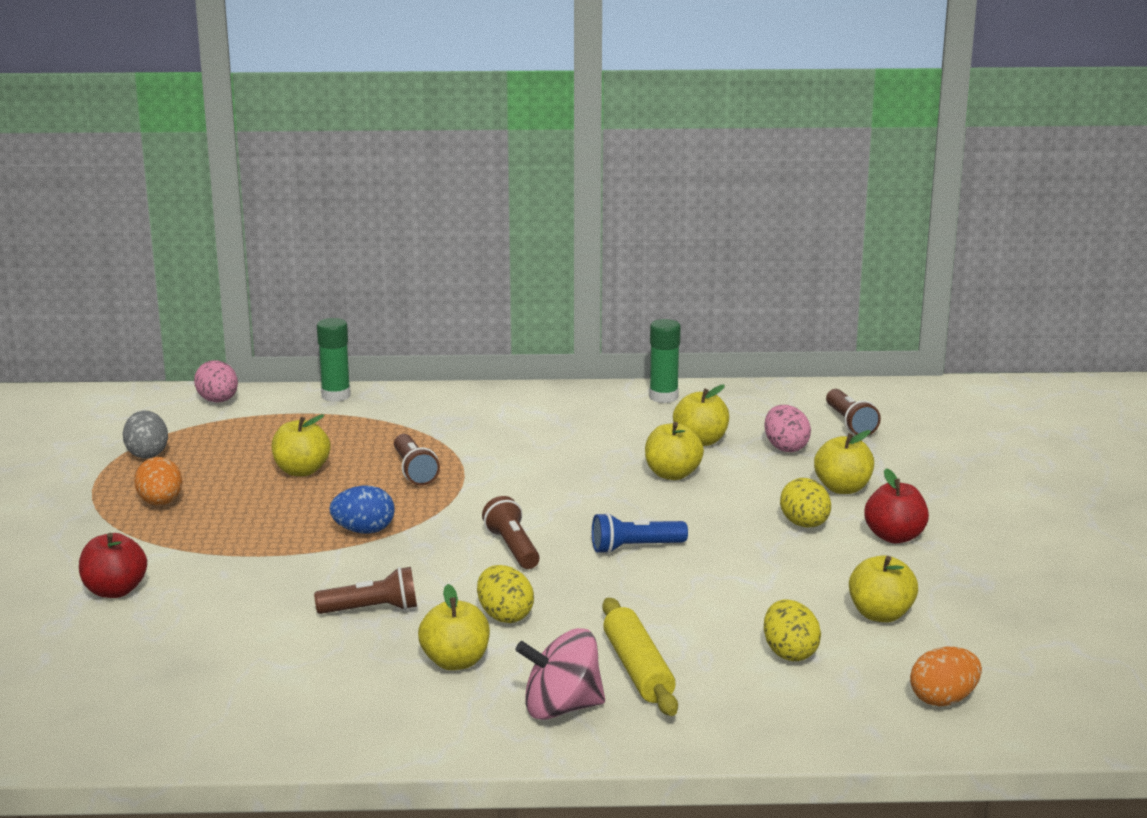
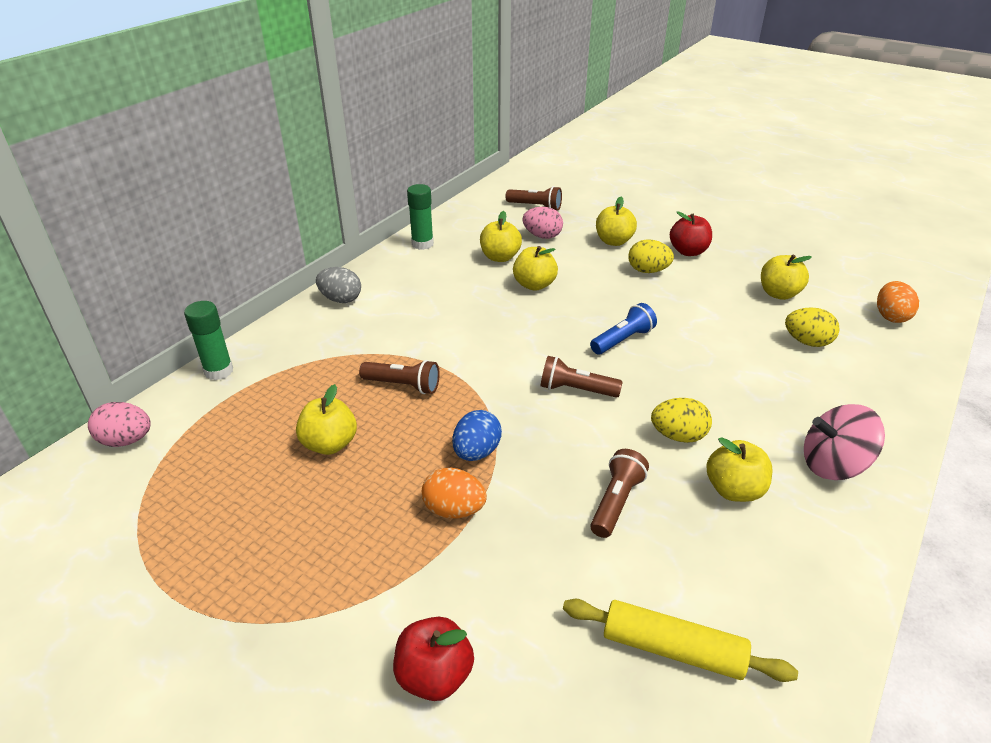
camera: 55 degrees left, 15 degrees up
grey egg [123,411,168,459] -> grey egg moved to [316,267,361,303]
orange egg [134,457,182,505] -> orange egg moved to [422,468,487,519]
pink spinning top [515,628,605,720] -> pink spinning top turned 60 degrees clockwise [804,404,885,480]
blue flashlight [592,513,688,554] -> blue flashlight turned 150 degrees counterclockwise [590,303,657,354]
yellow rolling pin [602,598,678,716] -> yellow rolling pin moved to [563,599,798,682]

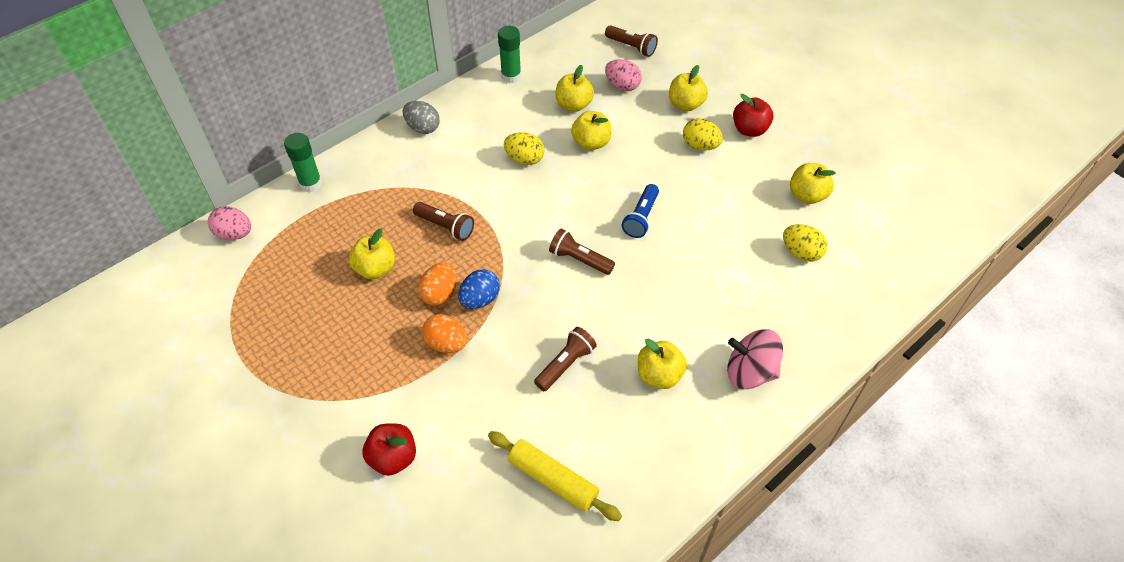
camera: 15 degrees right, 15 degrees up
blue flashlight [590,303,657,354] -> blue flashlight turned 135 degrees clockwise [622,184,659,238]
yellow egg [651,398,712,443] -> yellow egg moved to [504,132,545,165]
orange egg [877,281,919,323] -> orange egg moved to [418,262,457,306]

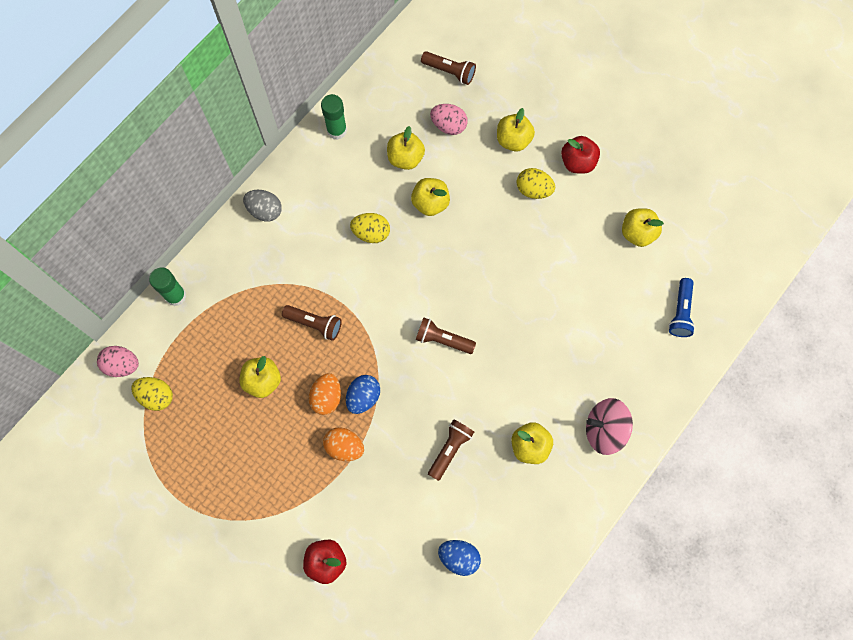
camera: 10 degrees left, 20 degrees up
yellow rolling pin [488,431,622,521] -> blue egg [438,540,481,576]
blue flashlight [622,184,659,238] -> blue flashlight moved to [669,278,695,337]
yellow egg [783,224,827,262] -> yellow egg moved to [132,377,173,411]

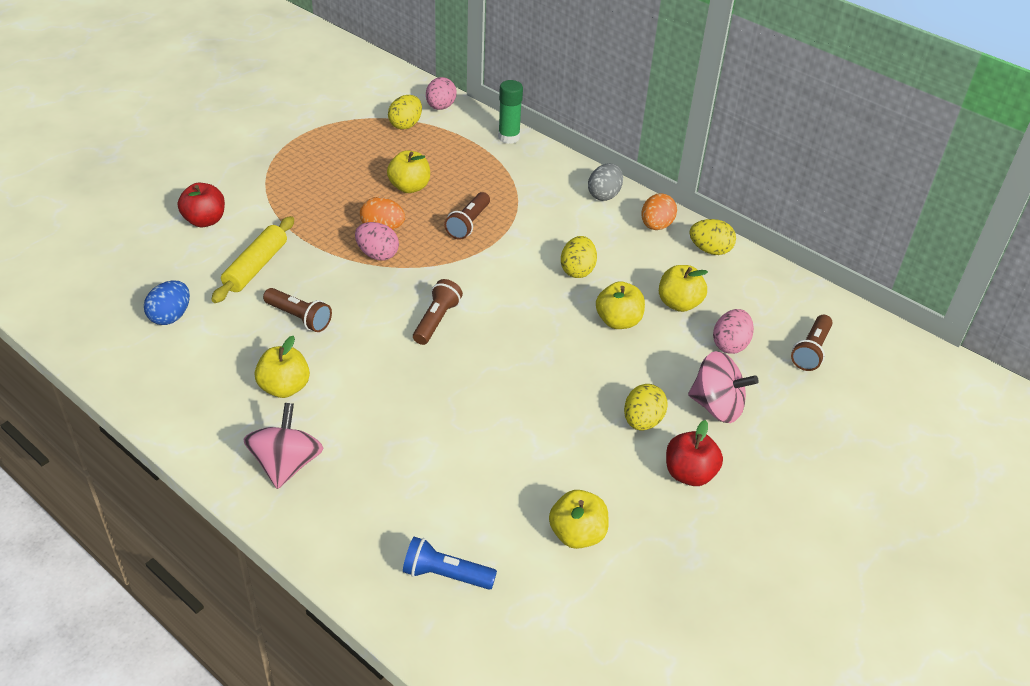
camera: 90 degrees right, 30 degrees down
green glue stick [321,94,347,140] -> yellow egg [689,219,736,255]
orange egg [323,427,364,461] -> orange egg moved to [641,193,677,230]
blue egg [346,375,380,414] -> pink egg [355,222,399,261]
yellow apple [497,108,535,152] -> pink spinning top [688,351,758,423]
none -> yellow rolling pin [211,216,294,303]

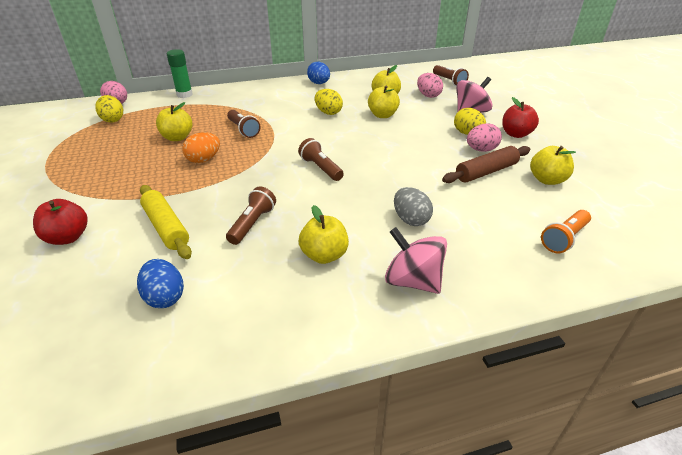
camera: 55 degrees left, 5 degrees down
brown flashlight [263,288,332,332] -> brown flashlight turned 45 degrees counterclockwise [226,187,276,245]
pink egg [355,222,399,261] -> pink egg moved to [467,123,502,152]
blue flashlight [403,537,497,589] -> orange flashlight [541,210,591,253]
grey egg [588,163,623,201] -> grey egg moved to [394,187,433,226]
orange egg [641,193,677,230] -> blue egg [307,62,330,84]
yellow egg [689,219,736,255] -> none
none -> brown rolling pin [442,146,530,183]

